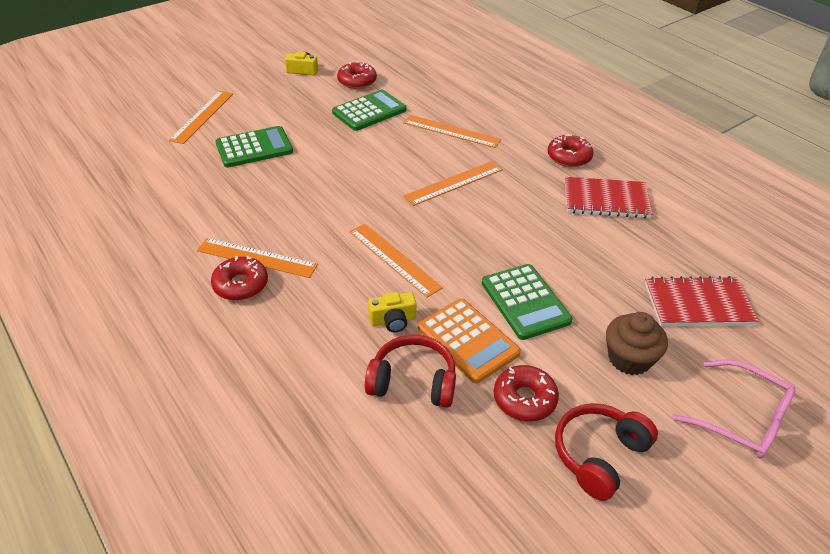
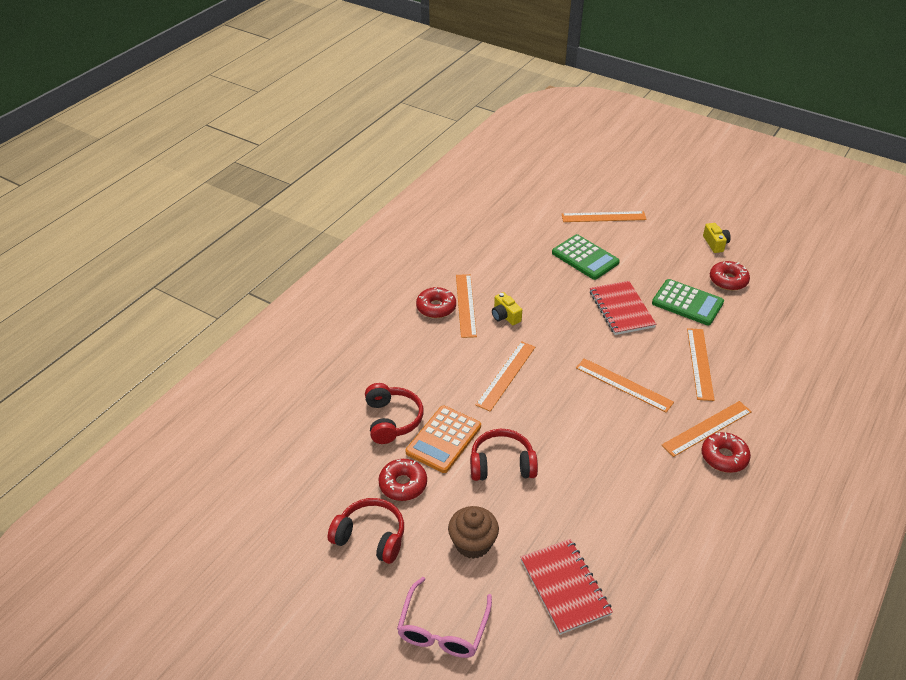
camera: 70 degrees right, 0 degrees up
yellow camera [368,292,416,332] -> yellow camera moved to [492,292,522,325]
green calculator [482,264,572,340] -> red headphones [470,429,538,481]
red notebook [565,177,652,218] -> red notebook moved to [590,281,656,335]
none -> orange ruler [661,401,752,457]

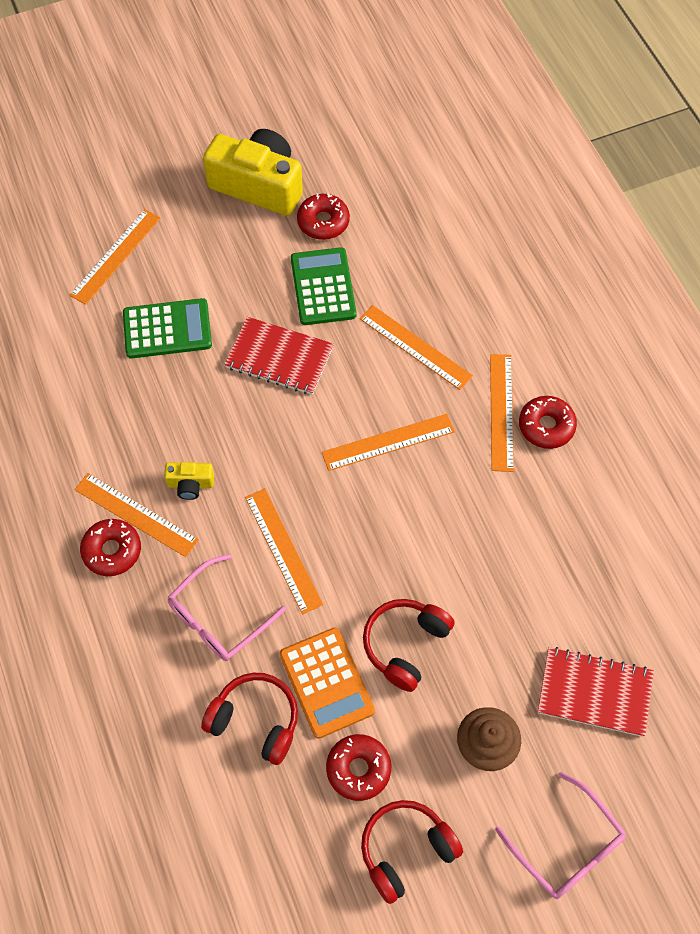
camera: 55 degrees left, 20 degrees up
green calculator [652,279,724,325] -> green calculator turned 75 degrees counterclockwise [291,247,357,325]
yellow camera [703,223,731,253] -> yellow camera [203,129,303,216], size x2.26
none -> pink glasses [167,554,286,661]

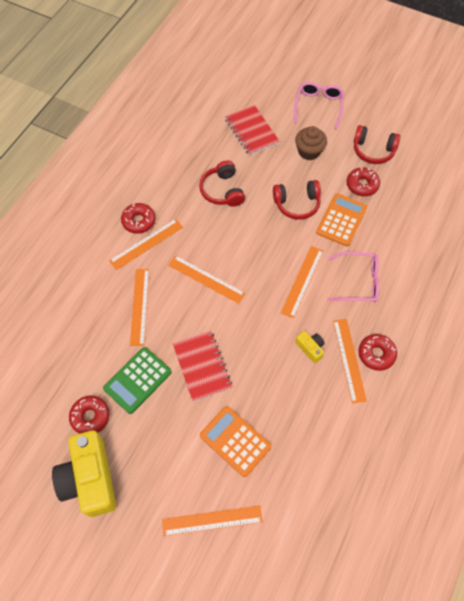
camera: 130 degrees left, 0 degrees up
green calculator [123,298,212,359] -> orange calculator [200,406,271,477]
red headphones [201,673,298,765] -> red headphones moved to [199,160,245,207]

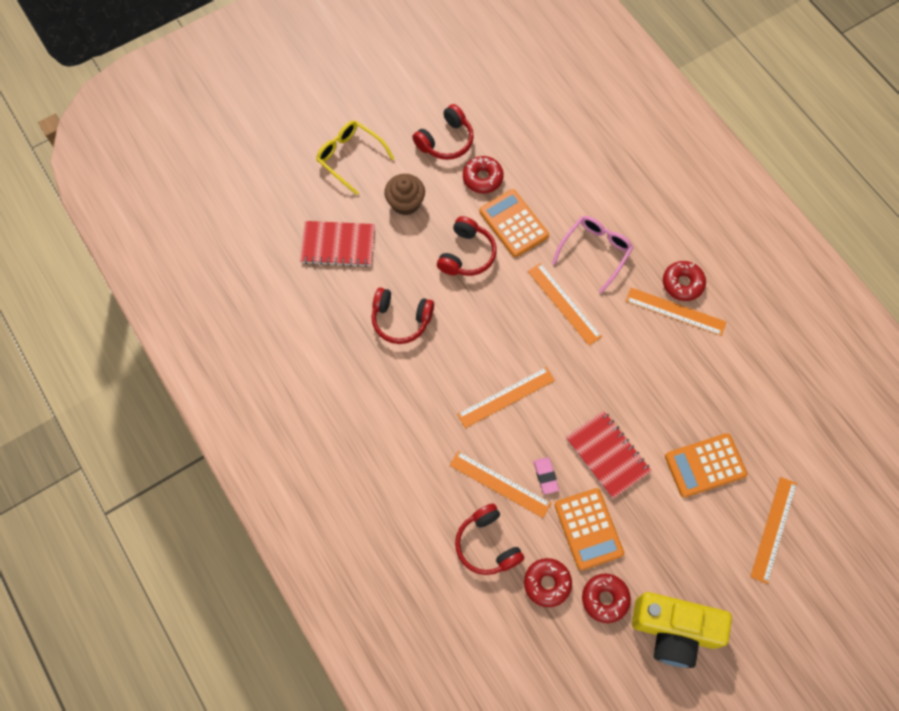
camera: 60 degrees left, 5 degrees up
green calculator [103,347,172,414] -> orange calculator [555,488,624,571]
orange ruler [109,219,183,270] -> none
red donut [121,203,155,234] -> red donut moved to [524,558,572,607]
red notebook [173,330,232,402] -> red notebook turned 45 degrees clockwise [565,410,652,499]
pink glasses [294,82,344,129] -> yellow glasses [316,121,395,195]
yellow camera [295,331,325,363] -> none
none -> red headphones [455,504,525,575]
none -> pink eraser [534,457,559,494]

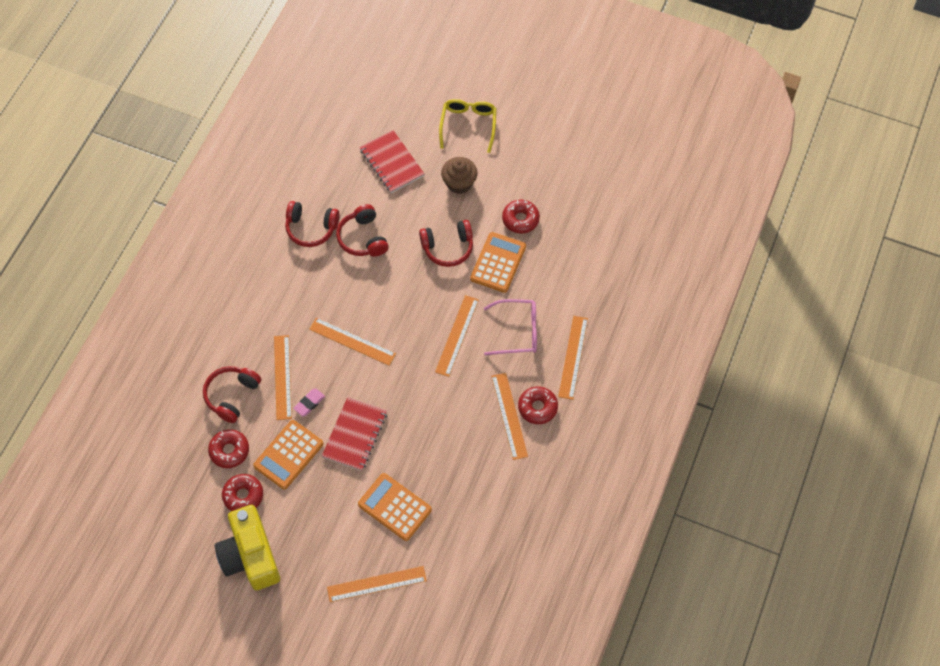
camera: 55 degrees right, 5 degrees down
red headphones [412,104,474,160] -> red headphones moved to [285,201,340,247]
none -> orange ruler [558,316,588,400]

